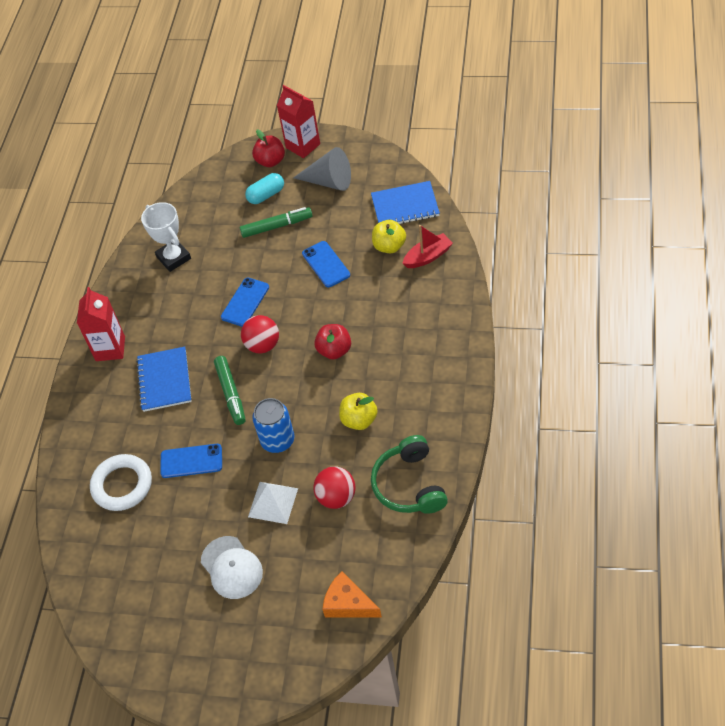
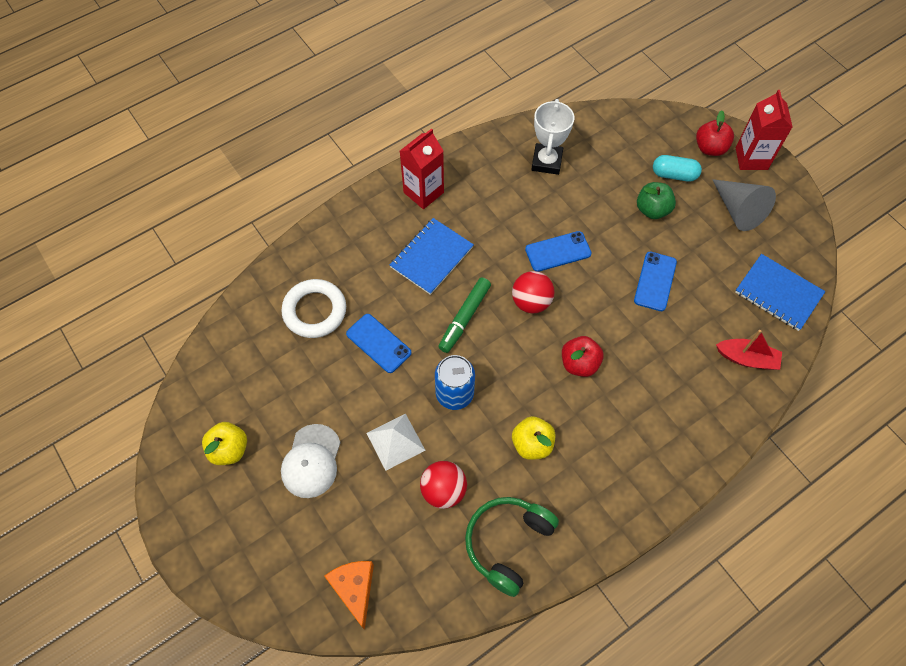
camera: 40 degrees right, 10 degrees up
green marker [240,207,313,238] -> green apple [637,182,676,219]
yellow apple [372,220,406,253] -> yellow apple moved to [202,422,247,465]

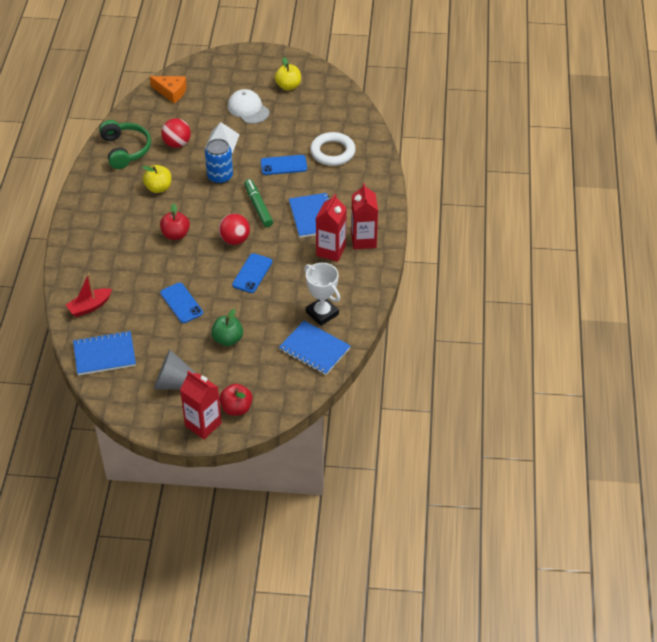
camera: 130 degrees right, 15 degrees down
turquoise capsule [653,155,702,182] -> none
none -> blue notebook [279,321,351,375]
none -> red carton [316,194,347,262]

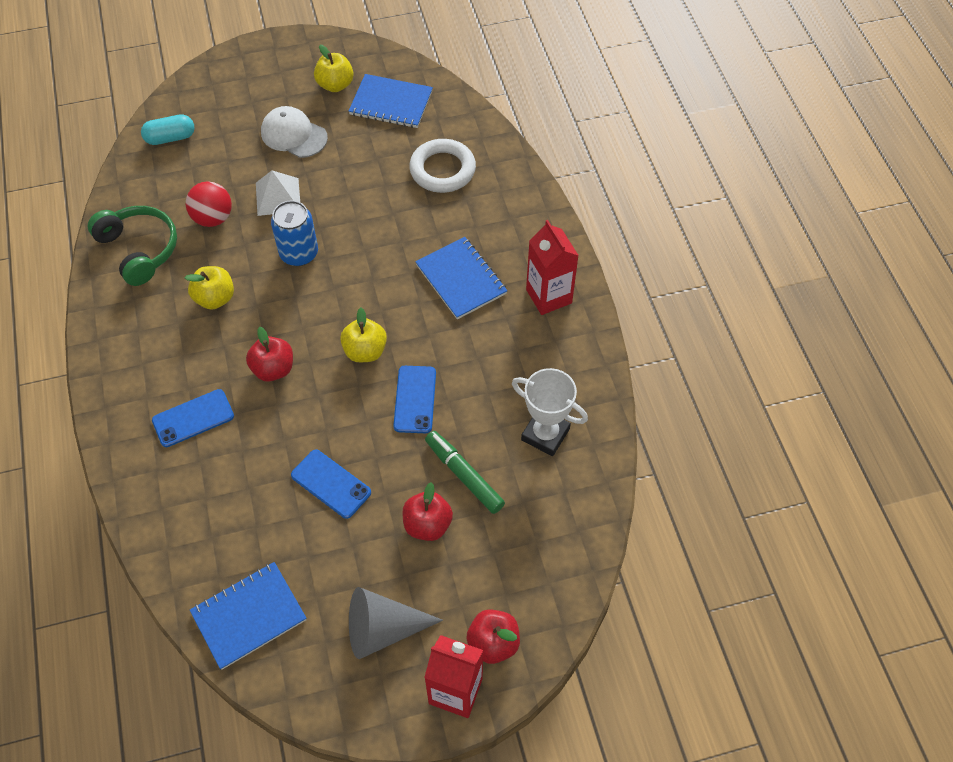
camera: 20 degrees left, 10 degrees up
red boat [66,273,112,317] -> none
orange cheese [150,76,187,103] -> turquoise capsule [141,114,195,145]
green apple [211,309,243,346] -> red apple [402,483,453,541]
red ball [219,214,250,245] -> yellow apple [340,308,387,362]
green marker [244,179,273,227] -> green marker moved to [425,431,505,514]
blue phone [261,155,307,175] -> blue phone moved to [152,389,234,447]
blue notebook [279,321,351,375] -> blue notebook moved to [349,74,433,128]
red carton [316,194,347,262] -> none

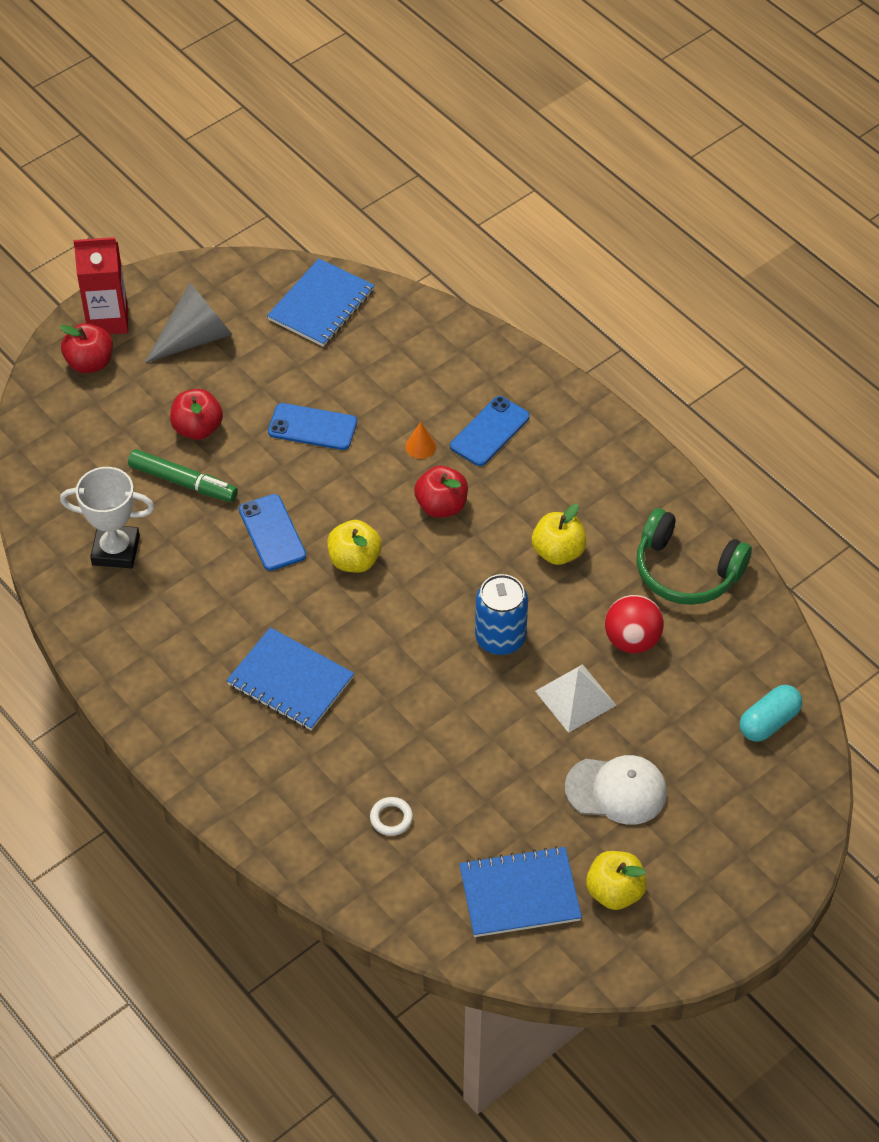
camera: 155 degrees right, 5 degrees down
white ring [409,139,476,193] -> white ring [370,797,413,836], size x0.45
red carton [526,220,579,315] -> none
none -> orange cone [405,422,436,459]

